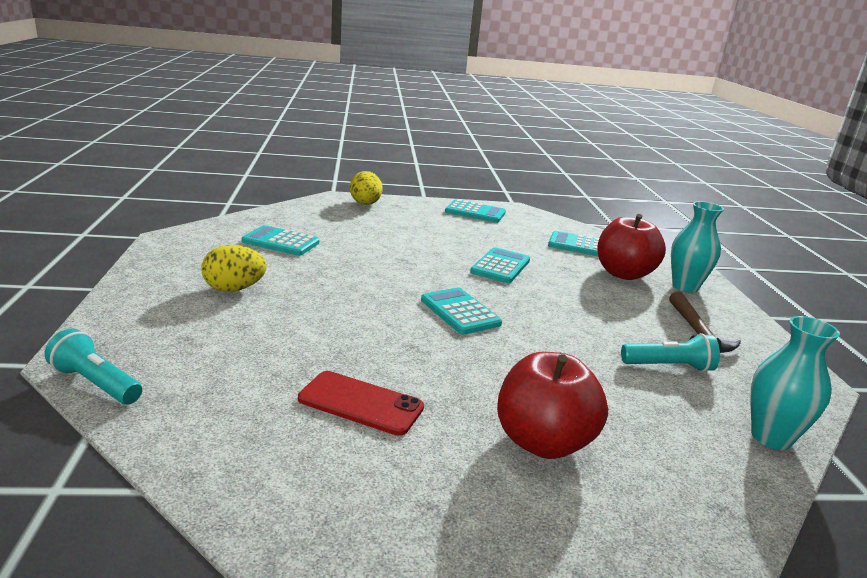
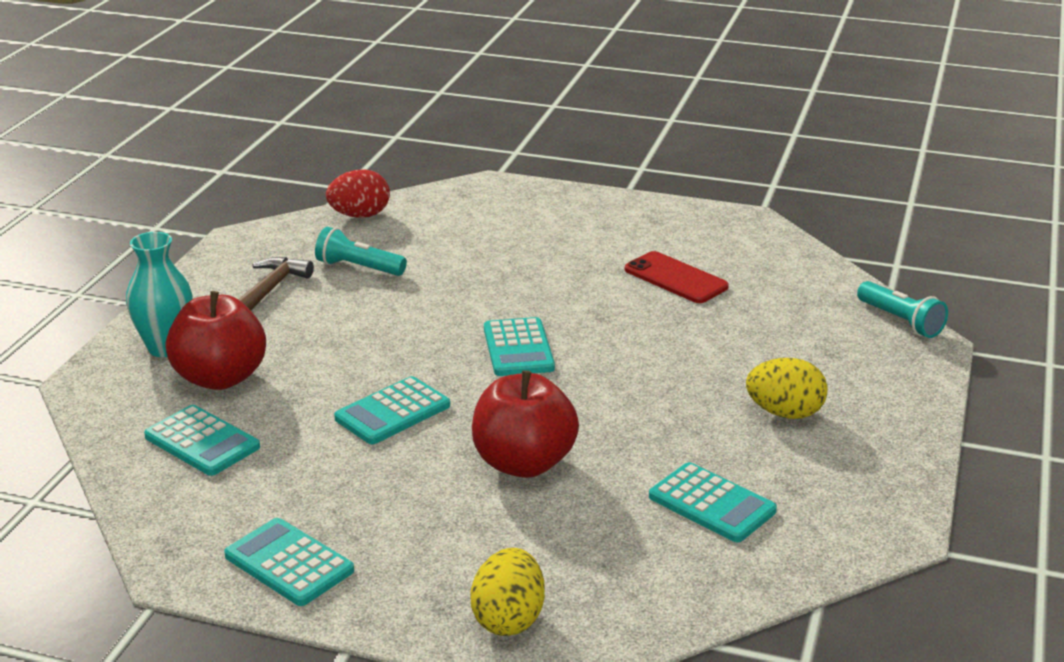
camera: 155 degrees left, 5 degrees up
red apple [497,352,608,459] -> red apple moved to [472,370,579,478]
turquoise vase [751,316,840,450] -> red egg [326,169,390,218]

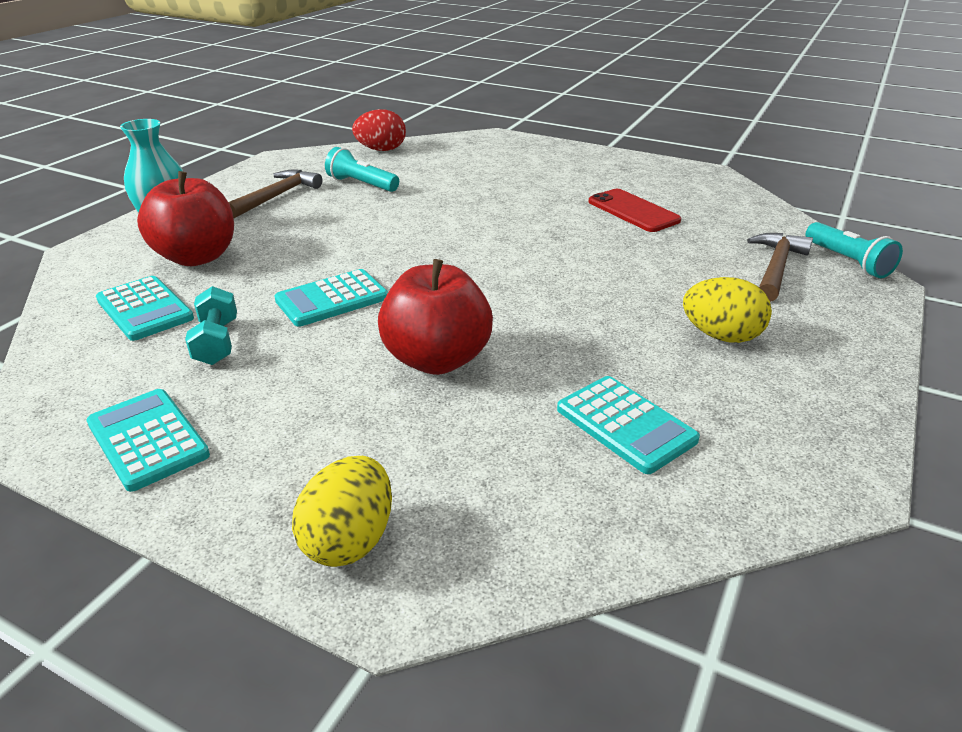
camera: 10 degrees right, 5 degrees up
turquoise calculator [484,317,555,376] -> none
none -> turquoise dumbbell [185,286,237,365]
none -> brown hammer [747,233,813,302]

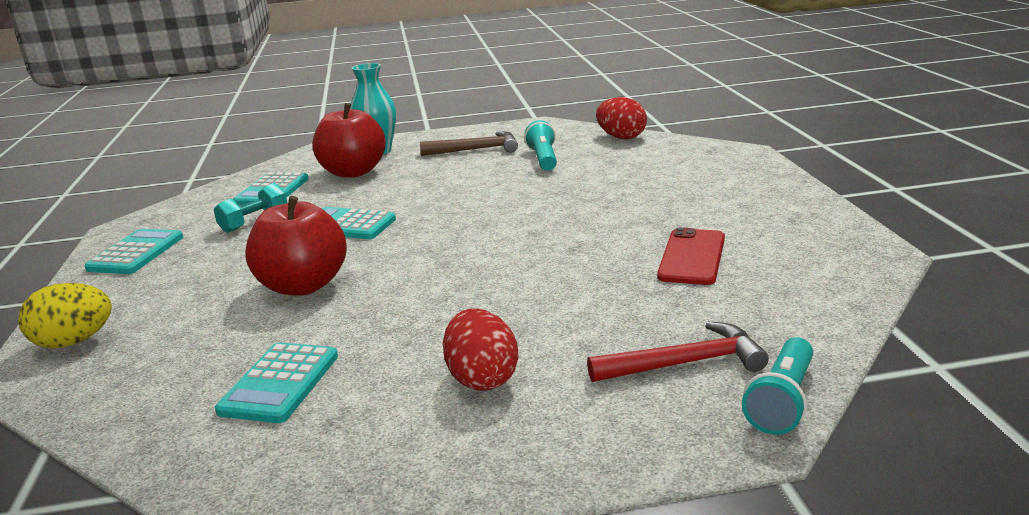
camera: 55 degrees right, 10 degrees down
yellow egg [683,277,772,343] -> red egg [443,309,518,391]
brown hammer [747,233,813,302] -> red hammer [587,322,769,382]

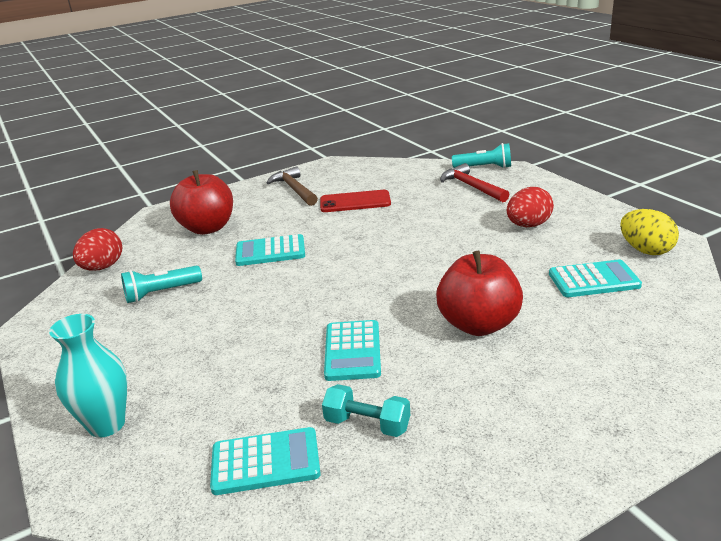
camera: 110 degrees left, 5 degrees up
yellow egg [18,283,112,349] -> yellow egg moved to [620,209,679,255]
turquoise calculator [85,229,183,274] -> turquoise calculator moved to [235,234,305,266]
red apple [313,103,386,178] -> red apple moved to [170,170,233,235]
brown hammer [420,132,518,156] -> brown hammer moved to [266,166,318,206]

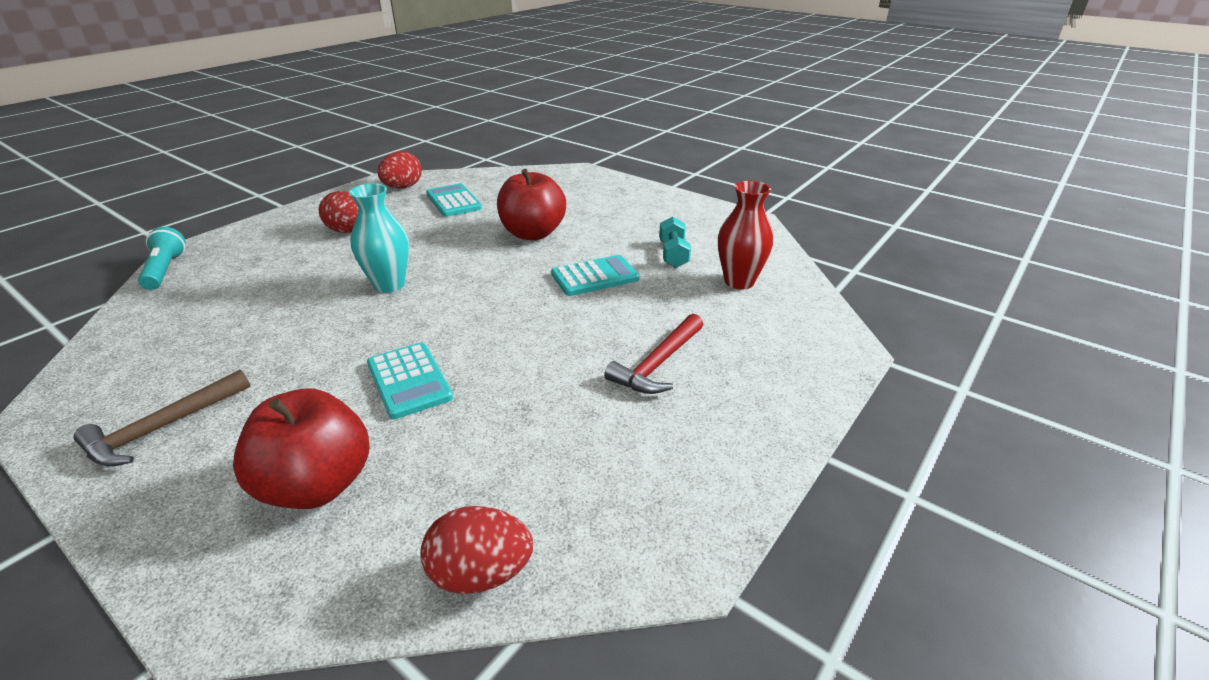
camera: 115 degrees left, 5 degrees up
turquoise vase [49,314,127,438] -> turquoise vase moved to [349,183,409,293]
turquoise flashlight [121,266,202,303] -> none
turquoise calculator [210,427,321,495] -> red vase [718,181,773,289]
red phone [320,190,391,212] -> none
red hammer [440,163,509,202] -> red hammer moved to [604,314,704,394]
yellow egg [620,209,679,255] -> red egg [377,151,422,189]

